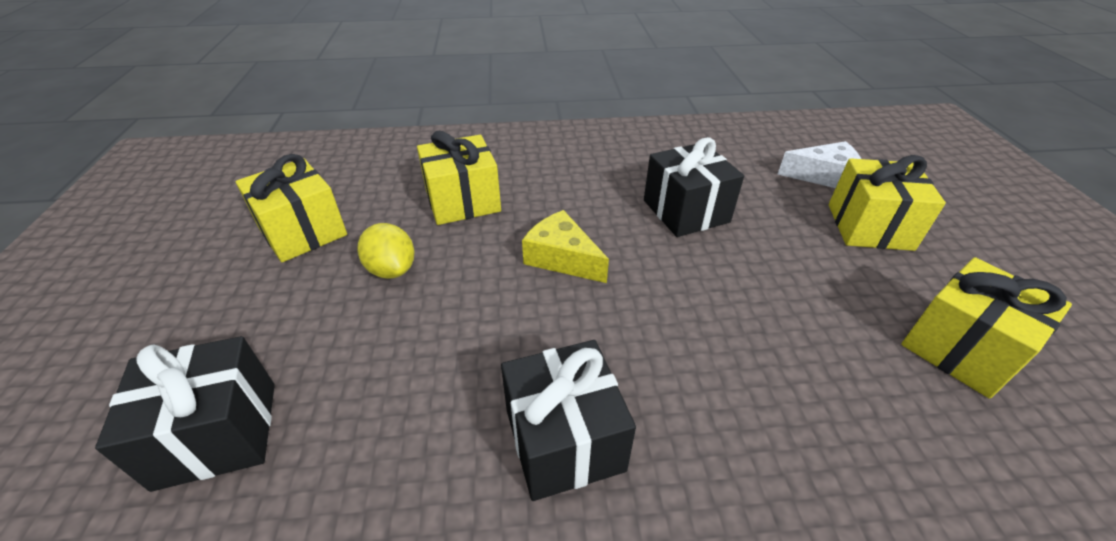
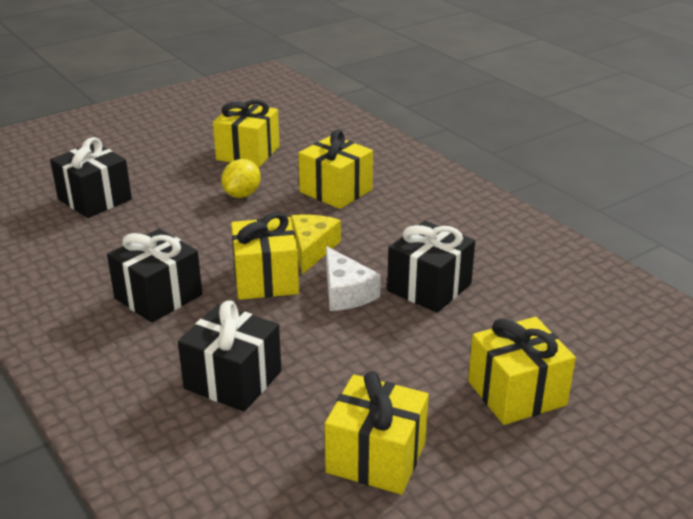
camera: 60 degrees right, 10 degrees down
white cheese [777,141,861,188] -> white cheese moved to [326,246,381,311]
none -> black gift [178,301,281,412]
none -> yellow gift [231,213,299,300]

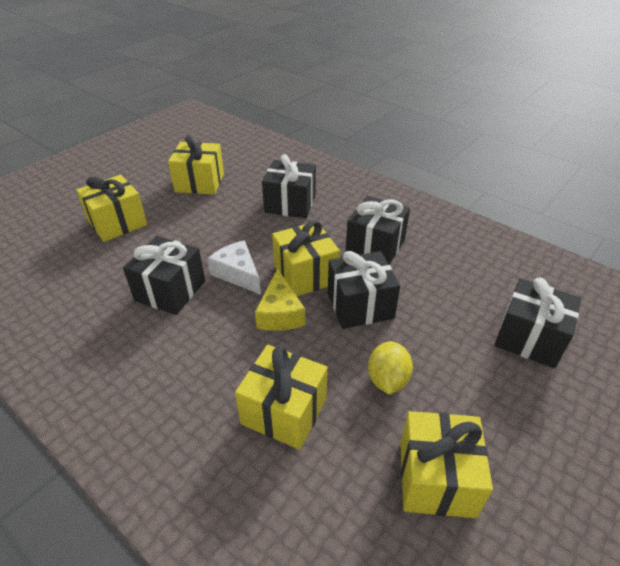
camera: 165 degrees right, 10 degrees up
none -> black gift [328,251,400,329]

